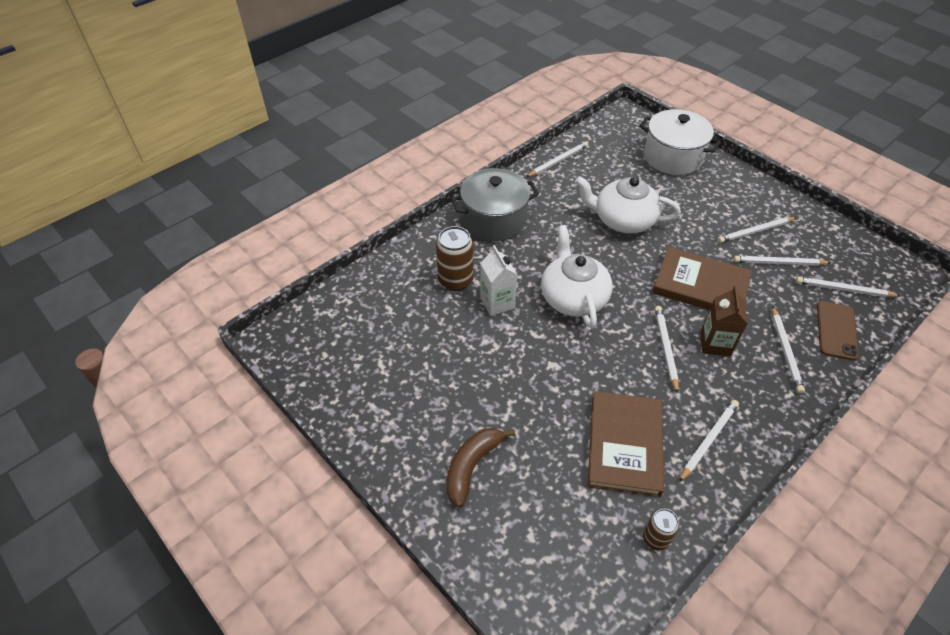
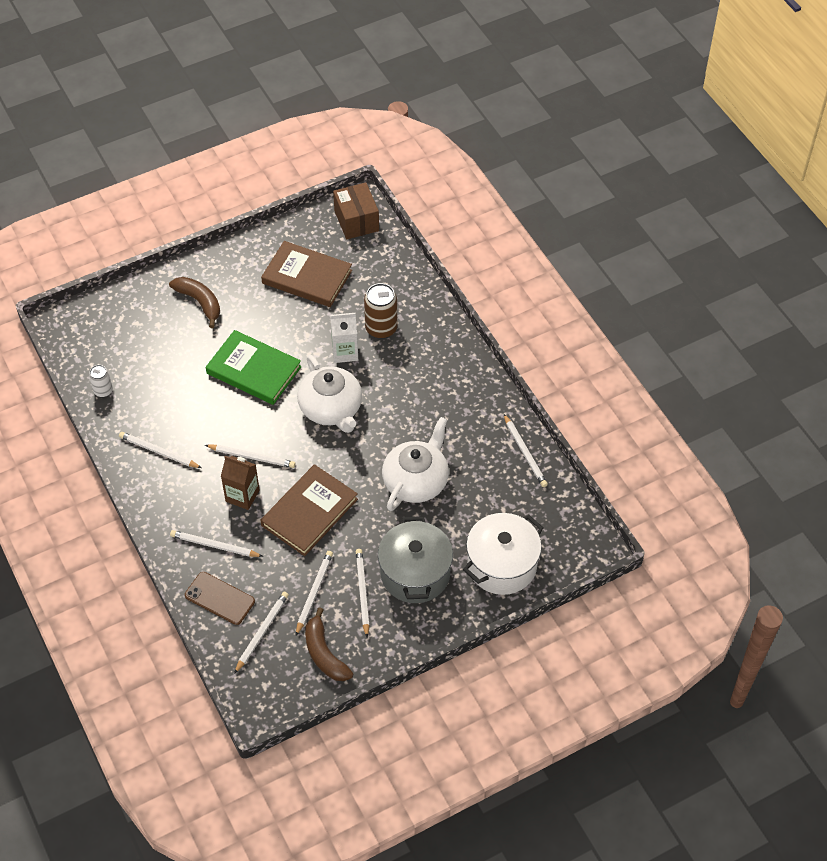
camera: 105 degrees right, 5 degrees up
grey pot [451,168,539,241] -> grey pot moved to [378,516,453,603]
white teapot [541,225,613,329] -> white teapot turned 60 degrees clockwise [297,355,362,433]
brown book [588,391,664,497] -> brown book moved to [261,241,352,307]
brown can [643,509,679,551] -> white can [89,365,113,397]
white pencil [679,400,739,482] -> white pencil turned 150 degrees clockwise [119,432,202,468]
none -> green book [206,330,302,405]
none -> brown banana [305,607,354,681]
none -> brown box [333,183,379,239]

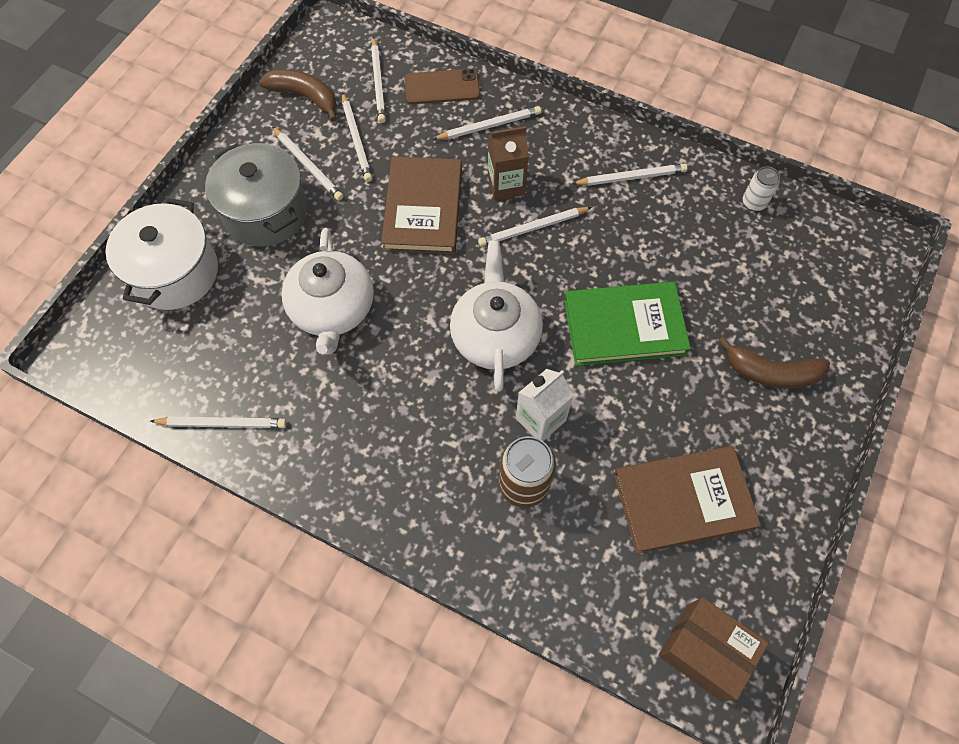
camera: 145 degrees right, 10 degrees up
white teapot [297,355,362,433] -> white teapot turned 60 degrees clockwise [450,240,543,392]
white pencil [504,414,548,487] -> white pencil turned 150 degrees clockwise [150,417,287,428]

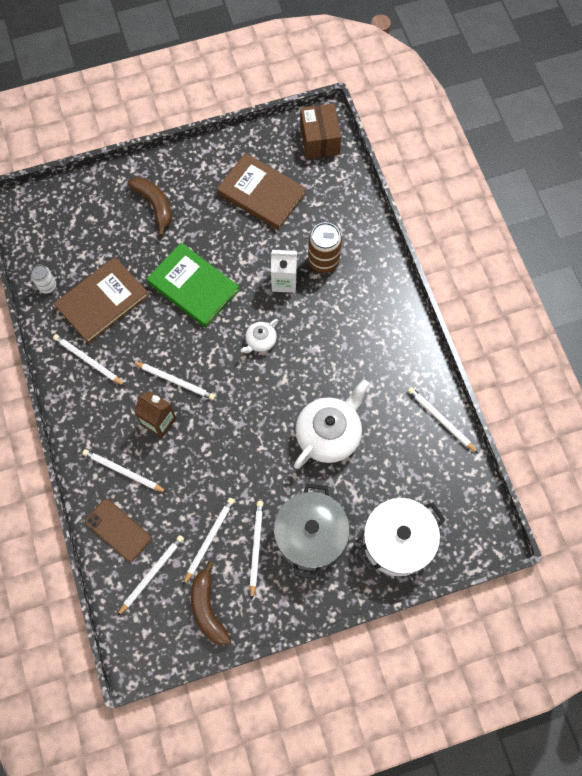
camera: 135 degrees left, 5 degrees up
brown book [381,156,462,254] -> brown book moved to [54,257,149,344]
white teapot [450,240,543,392] -> white teapot [241,319,278,353], size x0.49

